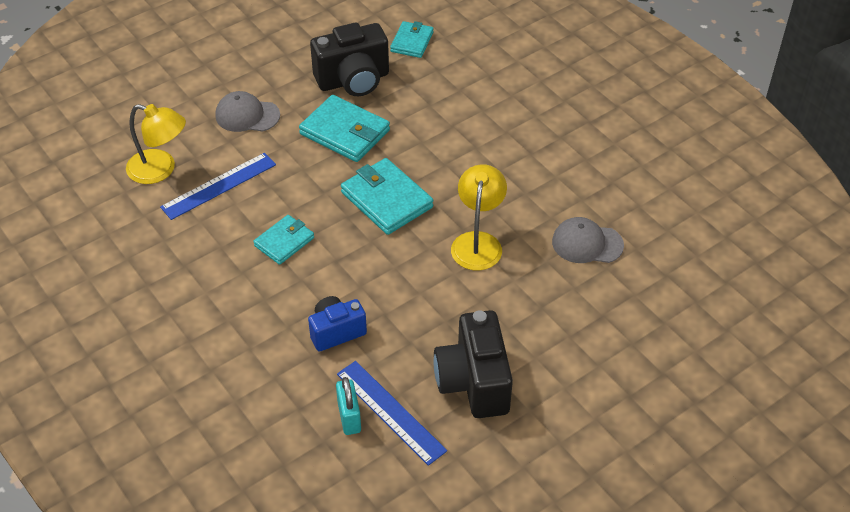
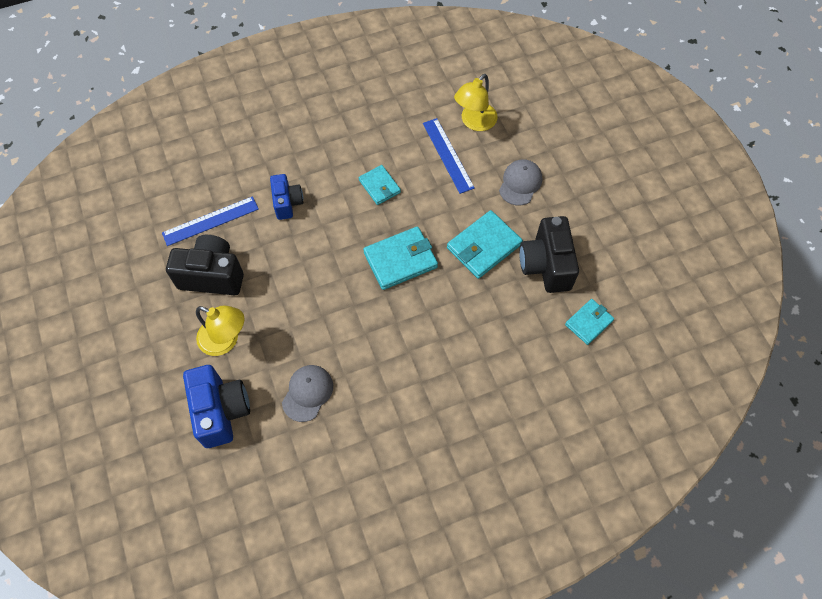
camera: 105 degrees right, 15 degrees up
turquoise padlock [336,377,361,435] -> none
turquoise wallet [390,21,434,58] -> turquoise wallet turned 75 degrees counterclockwise [565,299,614,345]
yellow lamp [451,164,507,270] -> yellow lamp moved to [196,306,244,356]
none -> blue camera [183,365,250,448]

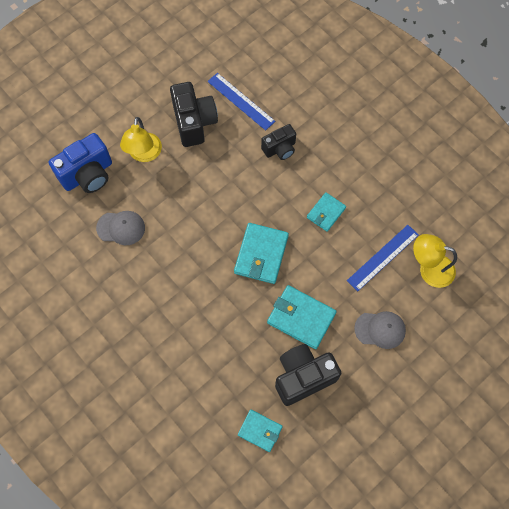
camera: 70 degrees right, 5 degrees up
blue camera [270,174,303,220] -> black camera [261,124,296,160]
turquoise wallet [363,226,438,290] -> turquoise wallet turned 60 degrees clockwise [234,223,289,284]

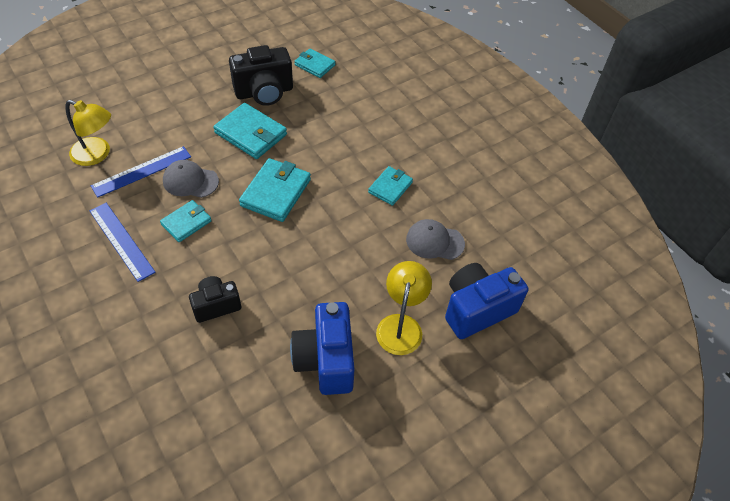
camera: 175 degrees left, 15 degrees down
black camera [170,82,218,147] -> blue camera [290,302,355,395]
blue ruler [208,73,275,130] -> blue ruler moved to [90,203,156,282]
grey cap [354,311,406,349] -> grey cap moved to [163,160,219,198]
none -> turquoise wallet [368,166,413,206]

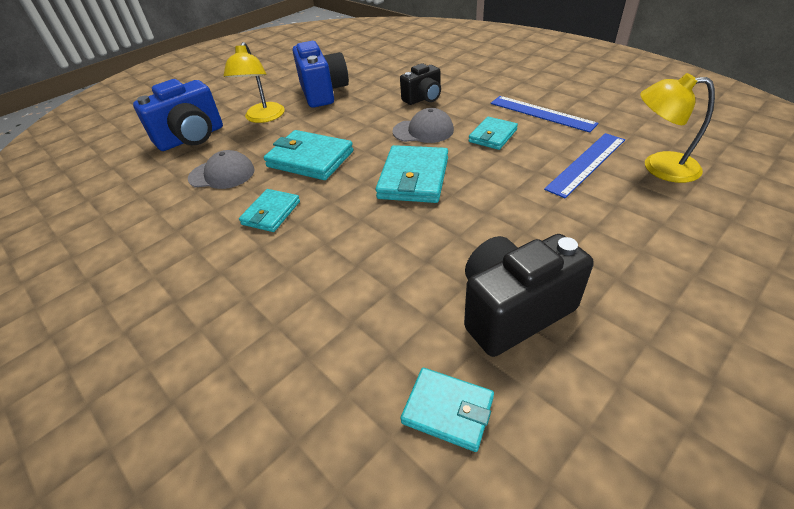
camera: 175 degrees right, 10 degrees down
grey cap [163,160,219,198] -> grey cap moved to [392,108,454,143]
turquoise wallet [213,103,287,159] -> turquoise wallet moved to [264,130,354,180]

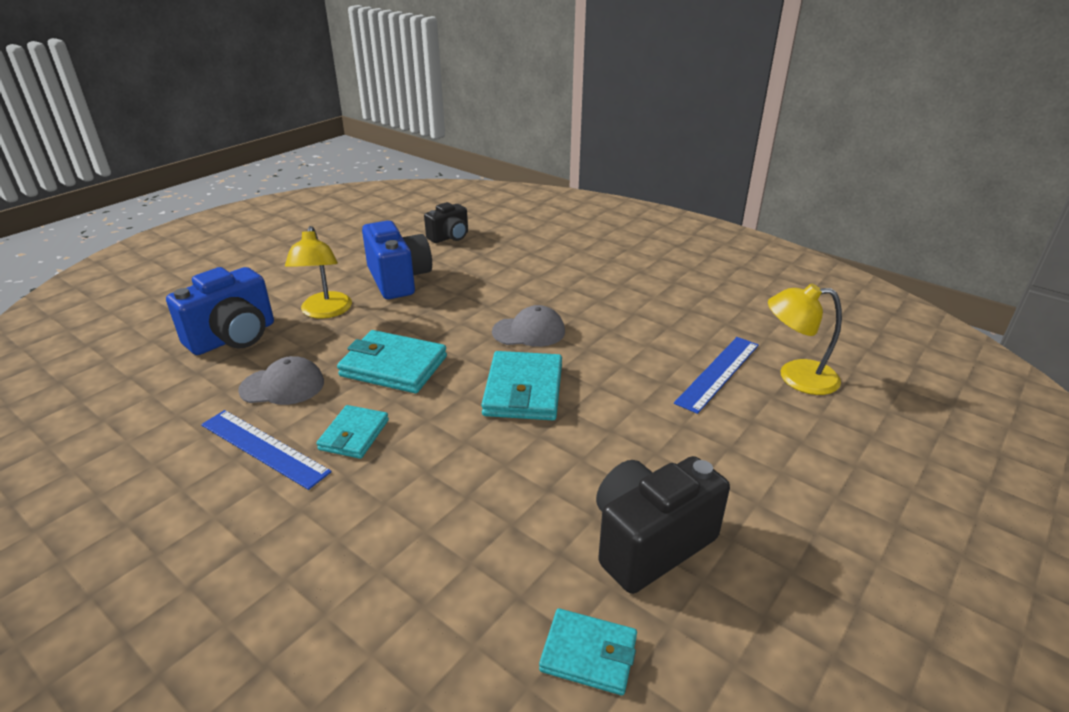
camera: 10 degrees left, 10 degrees down
black camera [400,64,441,105] -> black camera moved to [424,202,468,243]
turquoise wallet [469,117,518,150] -> none
blue ruler [491,96,599,132] -> blue ruler moved to [201,410,332,490]

